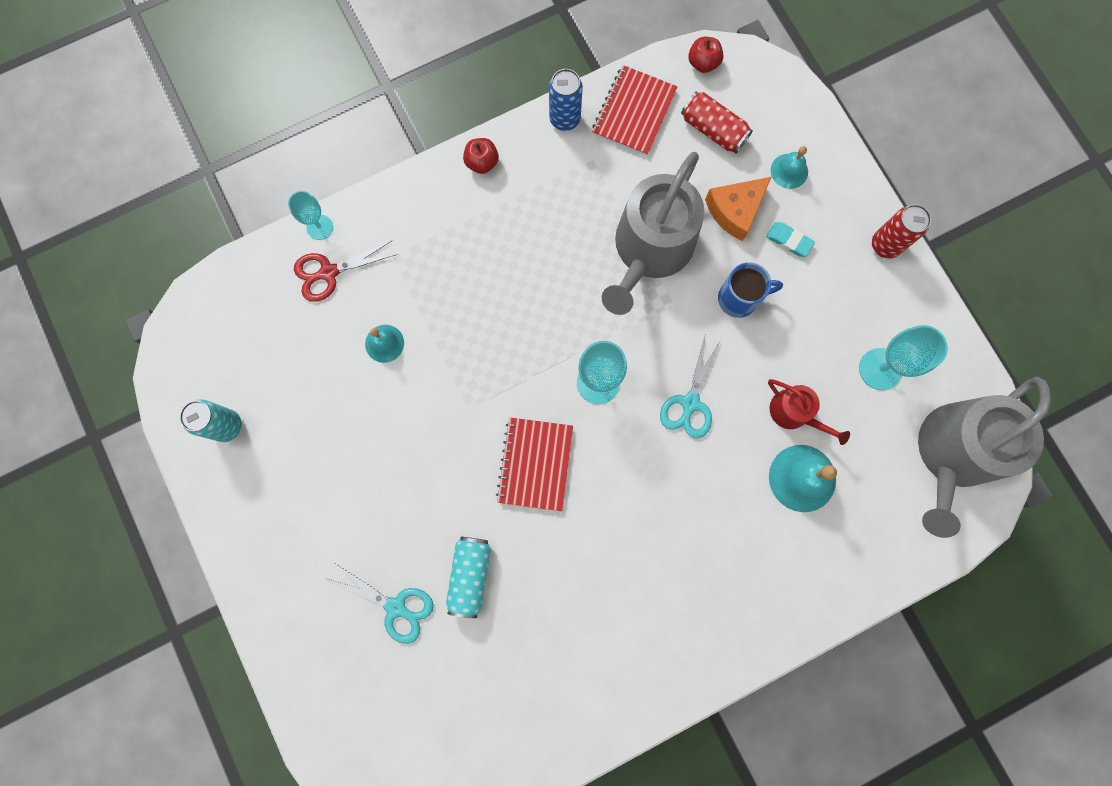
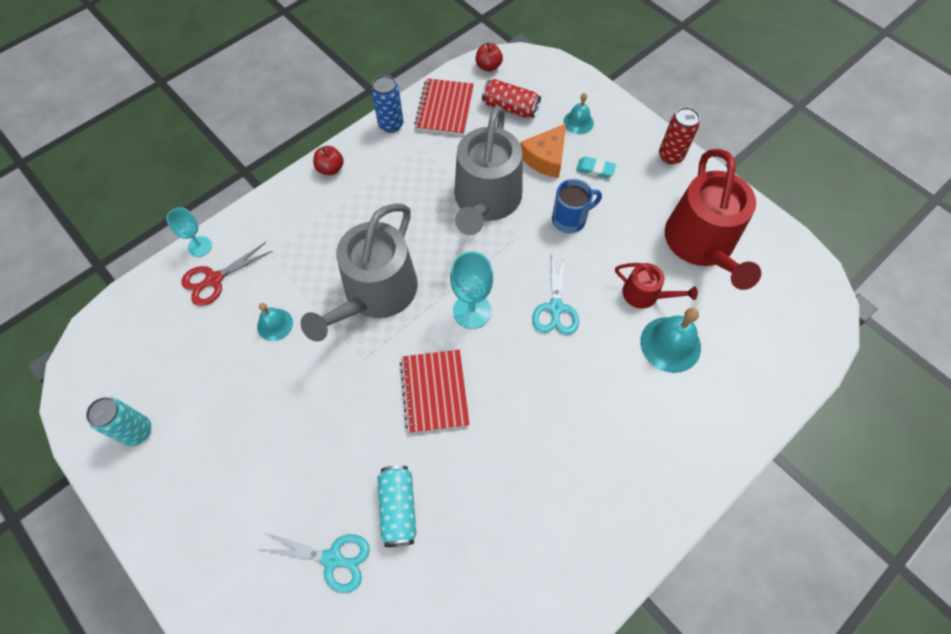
camera: 15 degrees left, 15 degrees down
turquoise goblet [859,325,948,390] -> red watering can [665,149,761,290]
grey watering can [918,377,1051,538] -> grey watering can moved to [301,203,418,342]

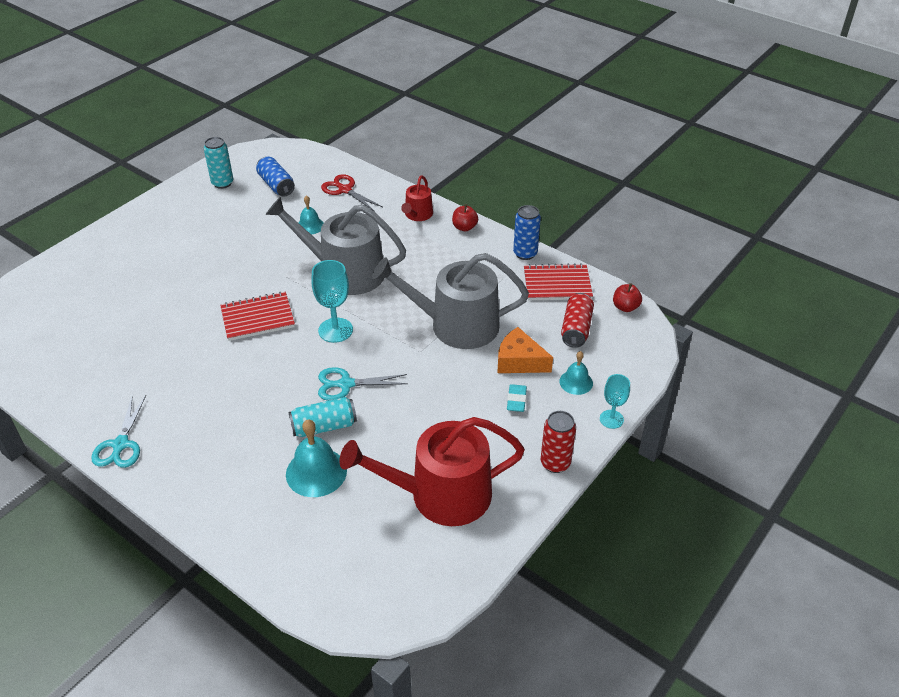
camera: 80 degrees right, 20 degrees down
turquoise goblet [166,207,212,257] -> turquoise goblet moved to [600,374,630,429]
turquoise scissors [258,532,370,593] -> turquoise scissors moved to [91,395,146,468]
turquoise can [378,465,416,547] -> turquoise can moved to [288,397,357,437]
blue mug [552,179,602,233] -> none
red watering can [615,263,698,309] -> red watering can moved to [401,175,433,221]
none -> blue can [256,157,295,197]

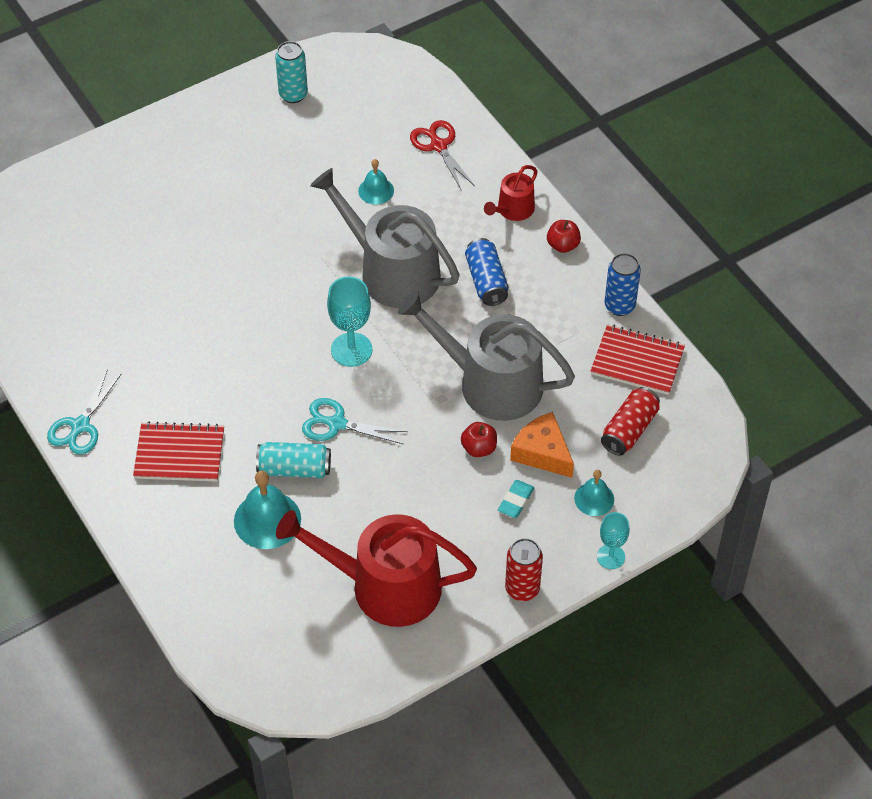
camera: 20 degrees right, 10 degrees up
red notebook [220,291,295,341] -> red notebook moved to [133,421,224,482]
blue can [256,157,295,197] -> blue can moved to [465,238,508,306]
red apple [613,283,642,312] -> red apple moved to [461,422,497,457]

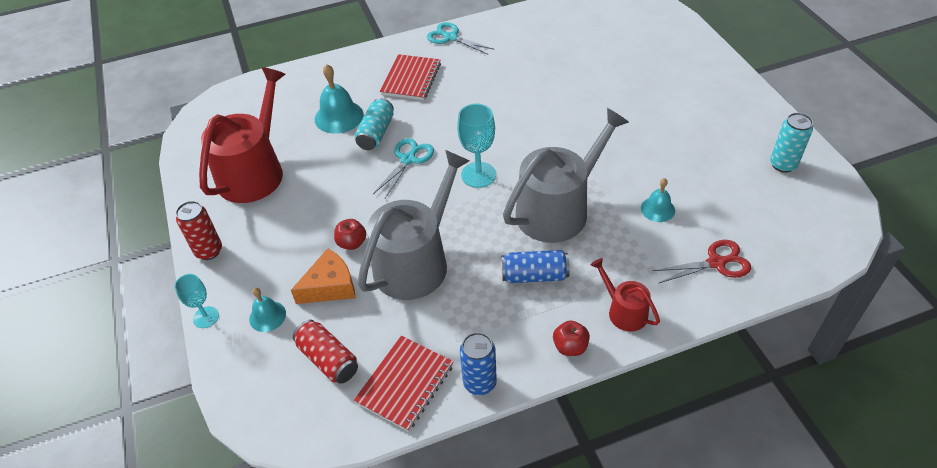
camera: 105 degrees right, 5 degrees down
turquoise eraser [498,480,535,518] -> none

